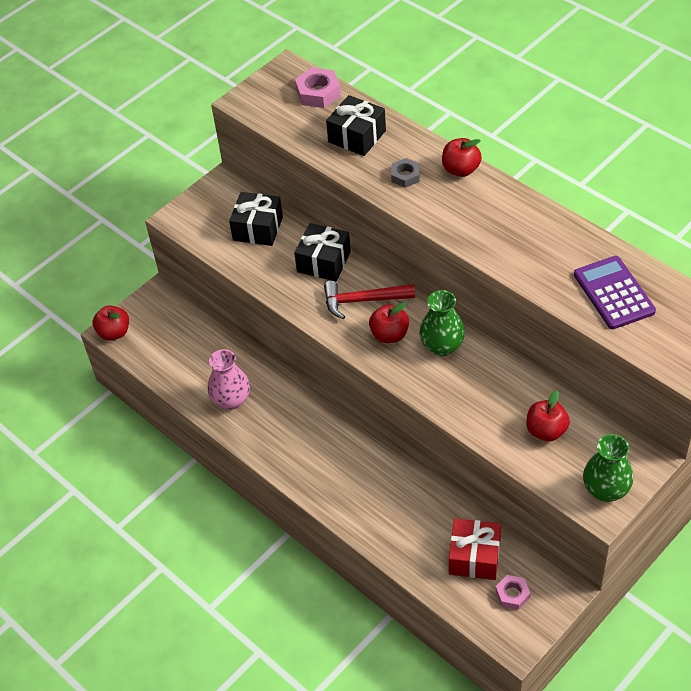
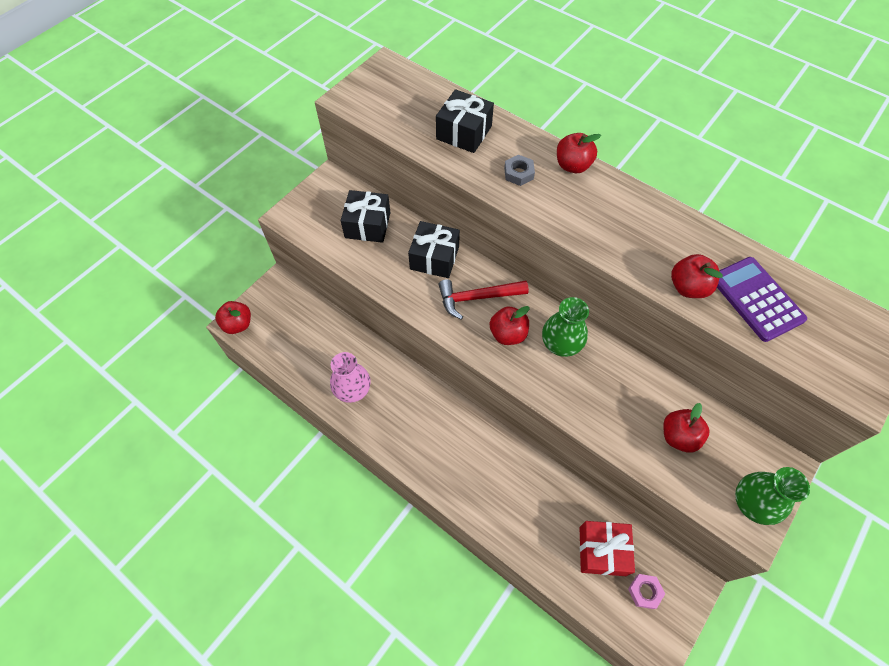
camera: 10 degrees left, 10 degrees up
pink nut [295,68,341,108] -> none
none -> red apple [671,254,723,298]

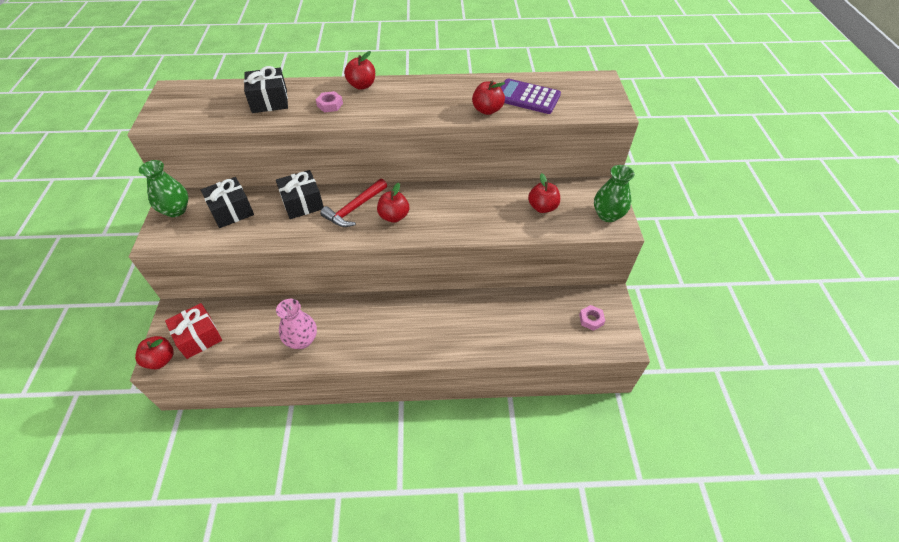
camera: 40 degrees left, 10 degrees down
grey nut [504,155,535,186] -> pink nut [316,91,343,113]
green vase [542,297,589,357] -> green vase moved to [139,160,189,217]
red gift [579,521,635,576] -> red gift moved to [165,303,222,359]

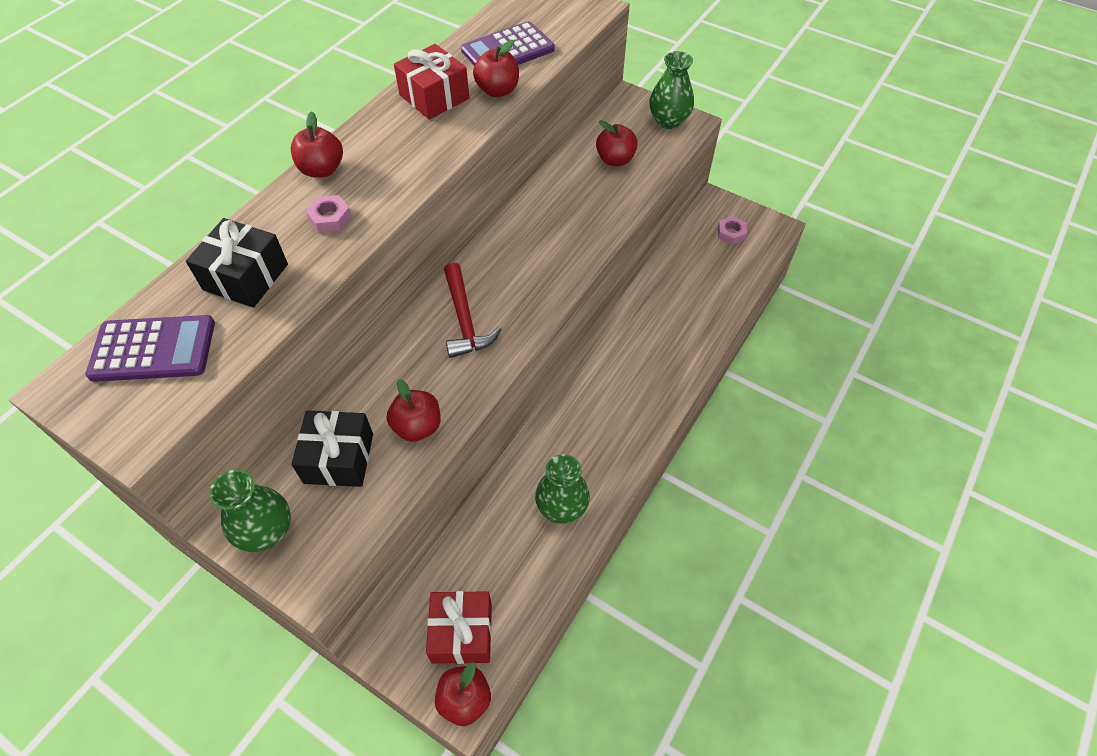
camera: 55 degrees left, 5 degrees up
black gift [276,170,324,219] -> none
pink vase [276,299,317,349] -> green vase [535,454,590,524]
red apple [377,183,409,223] -> red apple moved to [387,379,441,442]
none -> purple calculator [86,315,215,382]
none -> red gift [394,44,470,120]

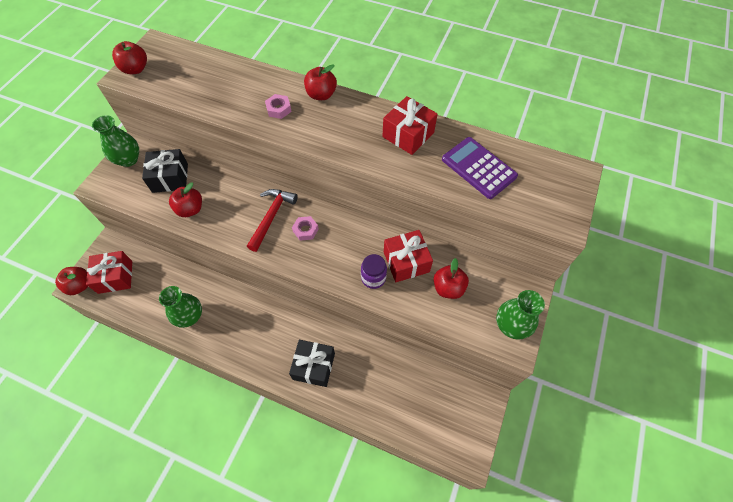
camera: 80 degrees right, 5 degrees up
purple calculator [86,315,215,382] -> none
black gift [186,218,288,308] -> black gift moved to [289,340,335,387]
red hammer [444,262,502,358] -> red hammer turned 135 degrees clockwise [247,189,298,252]
red apple [473,40,519,97] -> red apple moved to [112,41,147,74]
pink nut [718,216,747,245] -> pink nut moved to [292,216,319,241]
none -> purple jar [361,254,387,289]
none -> red gift [384,230,433,282]

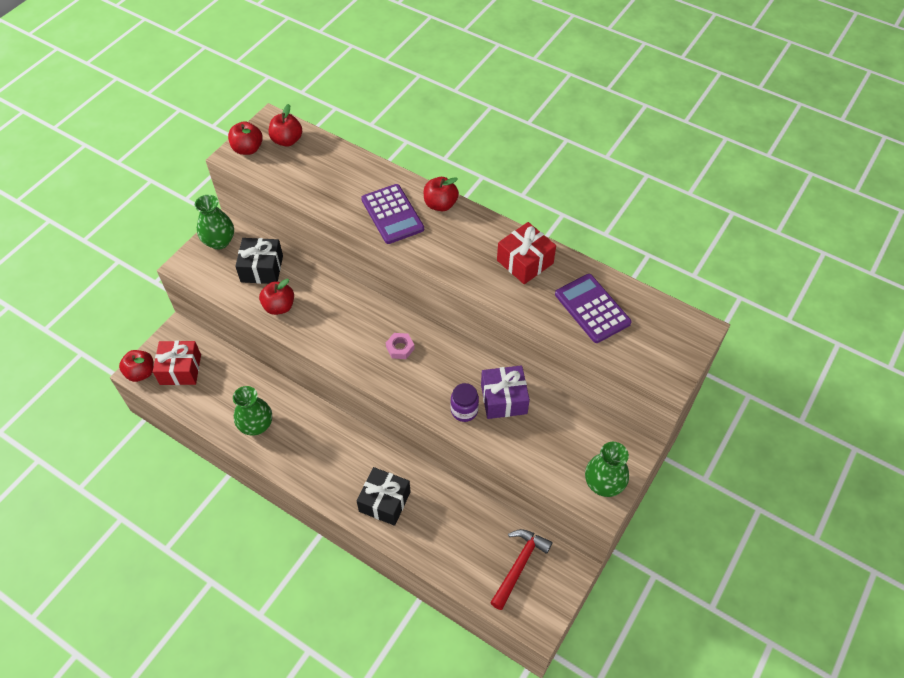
camera: 10 degrees right, 5 degrees down
red hammer [247,189,298,252] -> red hammer moved to [490,529,553,610]
pink nut [265,94,292,119] -> purple calculator [361,184,424,244]
red gift [384,230,433,282] -> purple gift [481,365,530,419]
red apple [434,258,469,299] -> red apple moved to [269,104,302,147]

